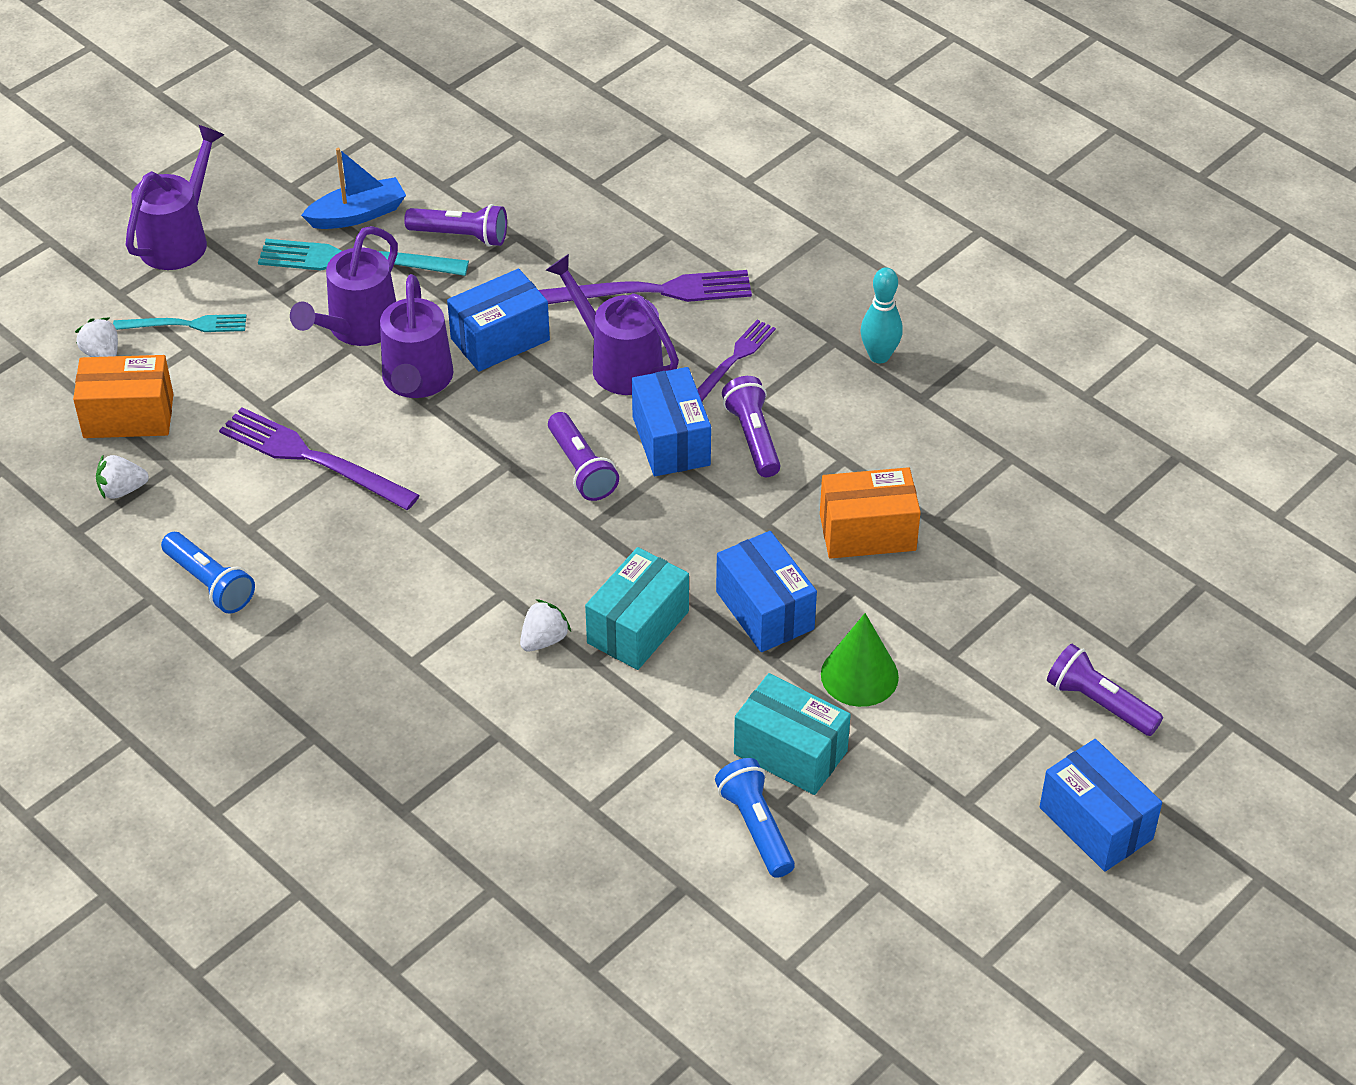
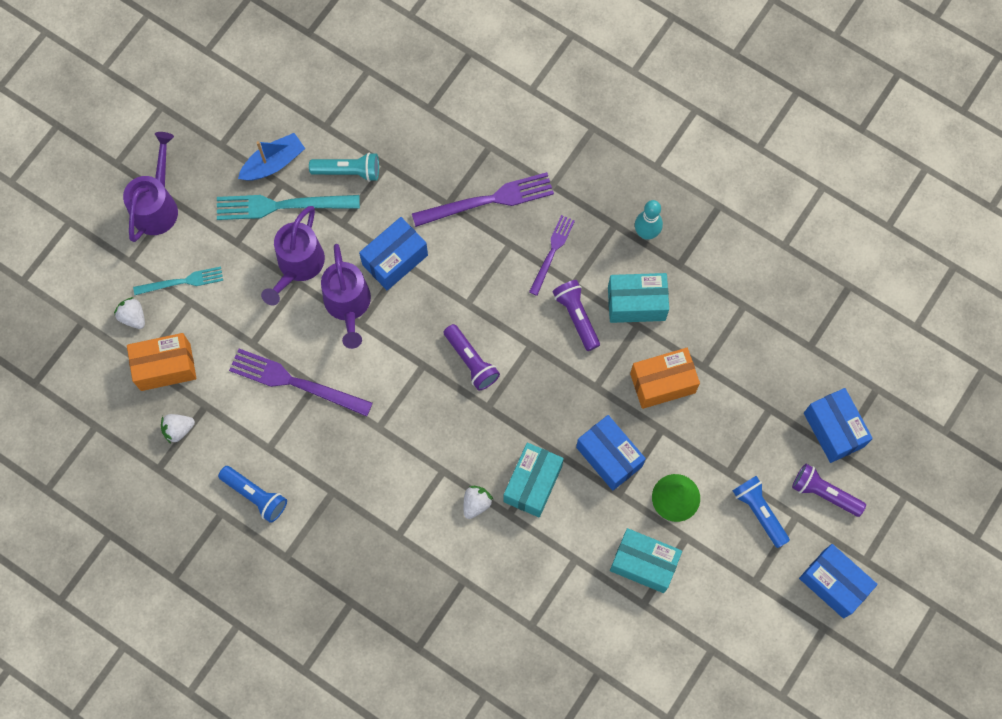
camera: 10 degrees left, 25 degrees up
purple flashlight [404,204,507,247] -> turquoise flashlight [309,152,379,182]
purple watering can [546,254,679,395] -> none
blue box [632,367,711,476] -> blue box moved to [804,388,873,463]
blue flashlight [715,758,795,878] -> blue flashlight moved to [732,476,790,548]
none -> turquoise box [608,273,669,323]

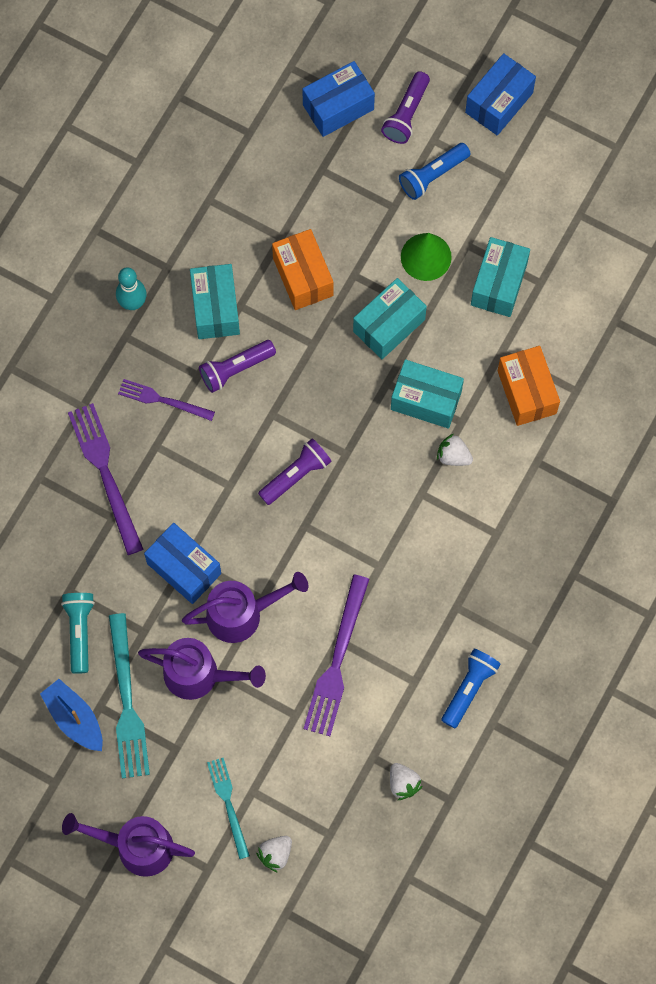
camera: 95 degrees left, 0 degrees up
orange box [127,333,196,391] -> orange box moved to [498,346,560,426]
blue box [576,415,646,491] -> turquoise box [353,278,427,359]

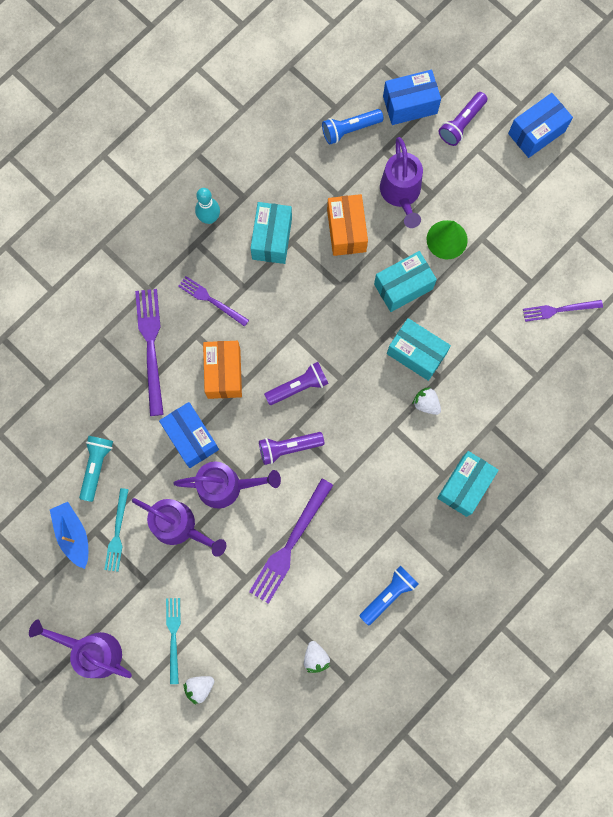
camera: 15 degrees right, 5 degrees up
turquoise fork [109,613,150,778] -> turquoise fork [104,488,129,572], size x0.61
purple flashlight [199,340,276,393] -> purple flashlight moved to [259,432,324,465]
blue flashlight [399,143,471,200] -> blue flashlight moved to [322,109,384,145]
turquoise box [471,237,530,317] -> turquoise box moved to [437,451,499,517]
orange box [498,346,560,426] -> orange box moved to [203,341,242,399]
none -> purple watering can [380,137,423,228]
none -> purple fork [523,300,603,322]

